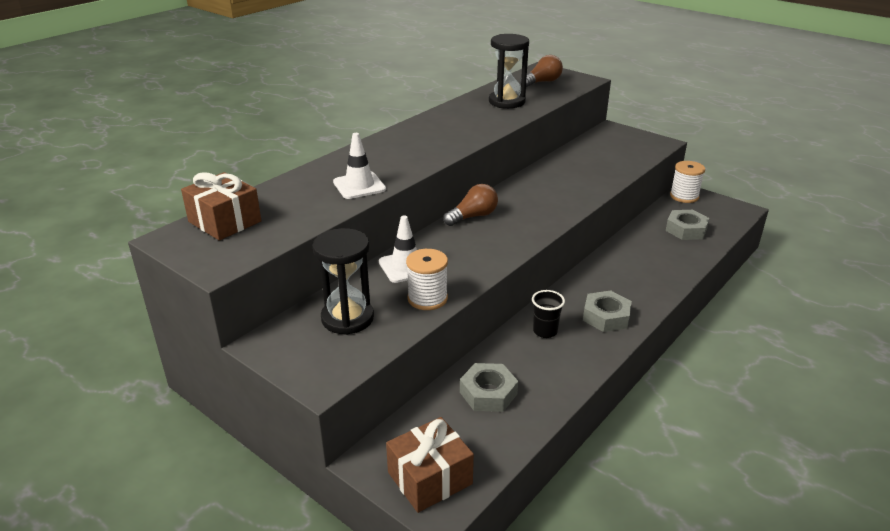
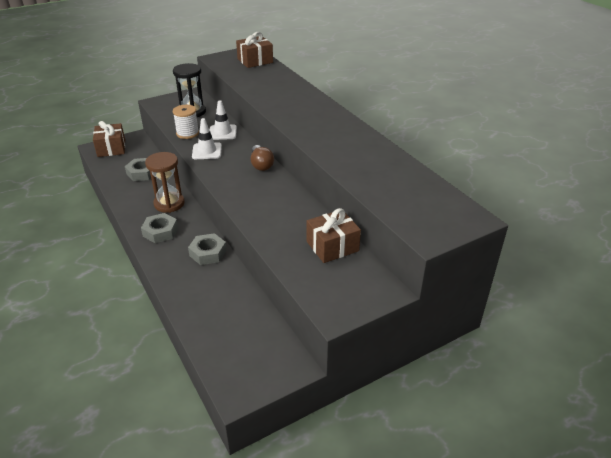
camera: 110 degrees right, 5 degrees up
white traffic cone [333,133,386,199] -> white traffic cone moved to [192,118,222,159]
black hourglass [489,34,529,108] -> none
brown light bulb [520,55,563,87] -> none
black cup [532,290,565,338] -> brown hourglass [145,152,185,213]
grey nut [666,210,710,240] -> grey nut moved to [188,233,227,265]
white spool [670,161,705,203] -> none
none -> brown gift [307,208,361,263]

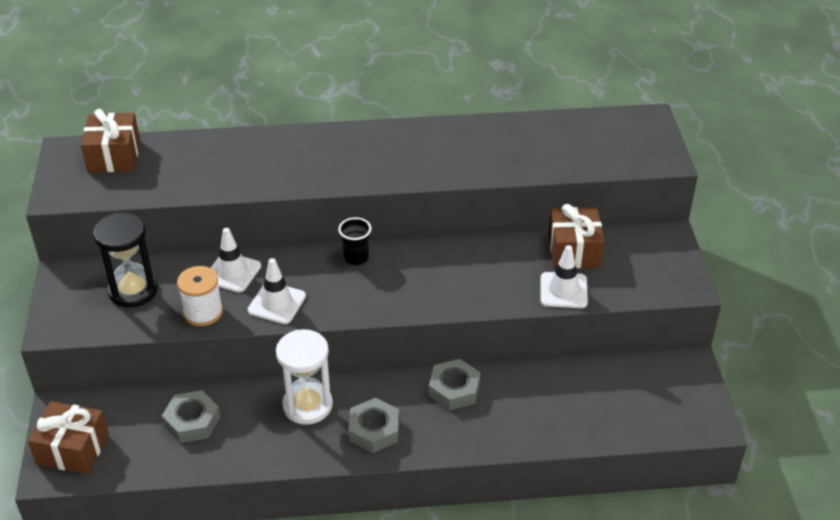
camera: 65 degrees left, 5 degrees up
brown hourglass [145,152,185,213] -> white hourglass [276,329,333,425]
brown light bulb [251,145,274,171] -> black cup [338,217,372,265]
none -> white traffic cone [541,245,588,308]

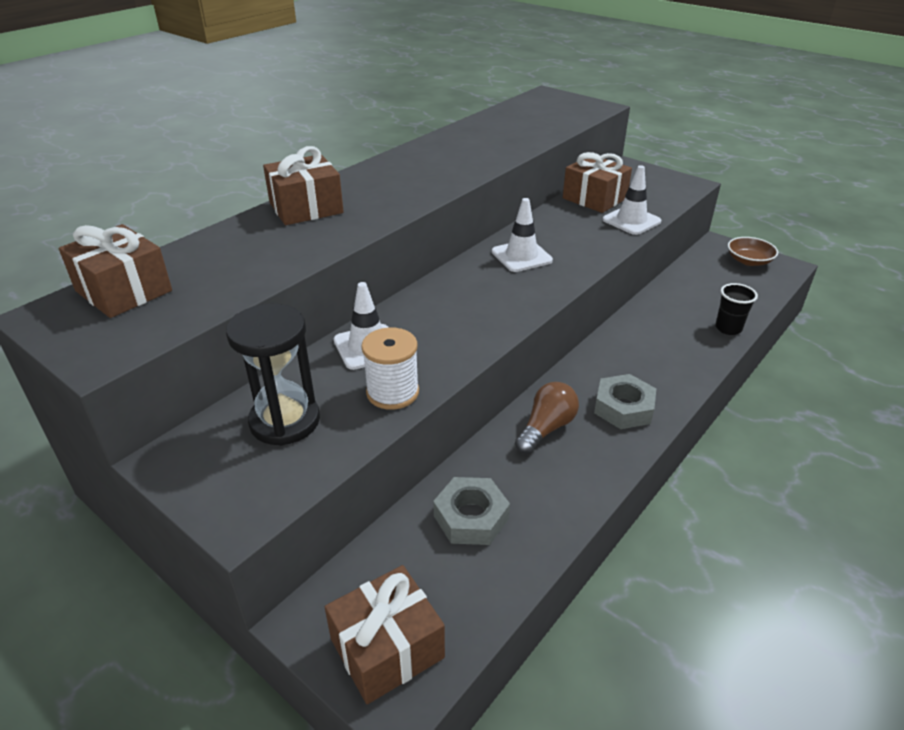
camera: 45 degrees left, 5 degrees down
white traffic cone [248,258,306,324] -> white traffic cone moved to [492,198,553,272]
white hourglass [276,329,333,425] -> brown light bulb [515,382,579,454]
black cup [338,217,372,265] -> black cup moved to [715,283,758,335]
grey nut [429,359,480,411] -> none
none -> brown gift [263,146,344,225]
none -> brown bowl [728,237,778,266]

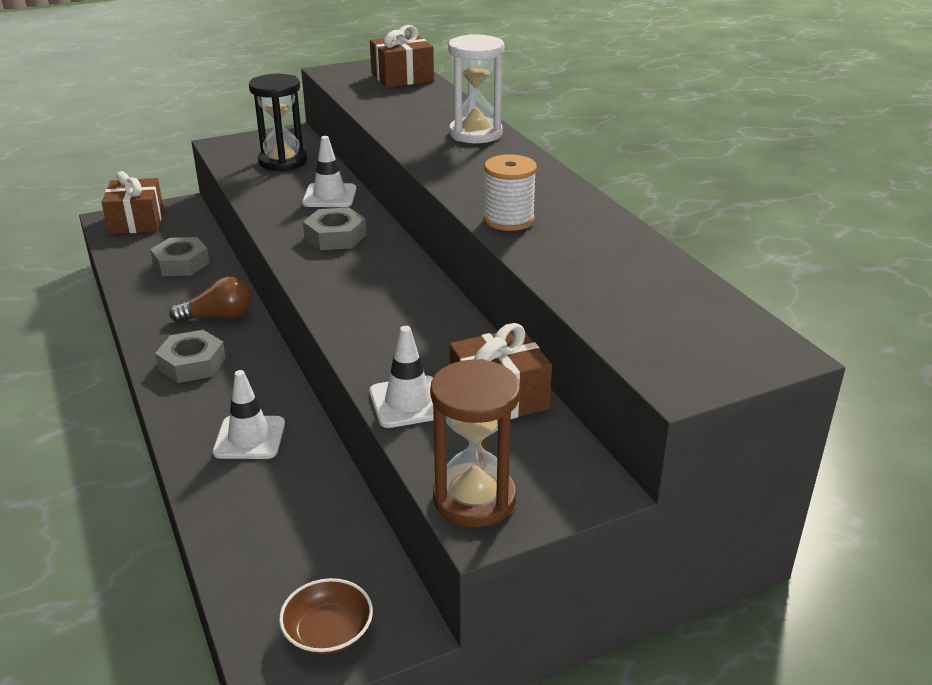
camera: 115 degrees right, 5 degrees down
brown gift [263,146,344,225] -> white hourglass [448,34,504,143]
white spool [361,328,419,410] -> white spool moved to [484,154,537,231]
white traffic cone [492,198,553,272] -> white traffic cone moved to [213,370,285,459]
brown light bulb [515,382,579,454] -> brown light bulb turned 75 degrees counterclockwise [169,277,251,323]
black cup [715,283,758,335] -> none
none -> grey nut [303,207,367,250]
none -> brown hourglass [430,359,520,527]

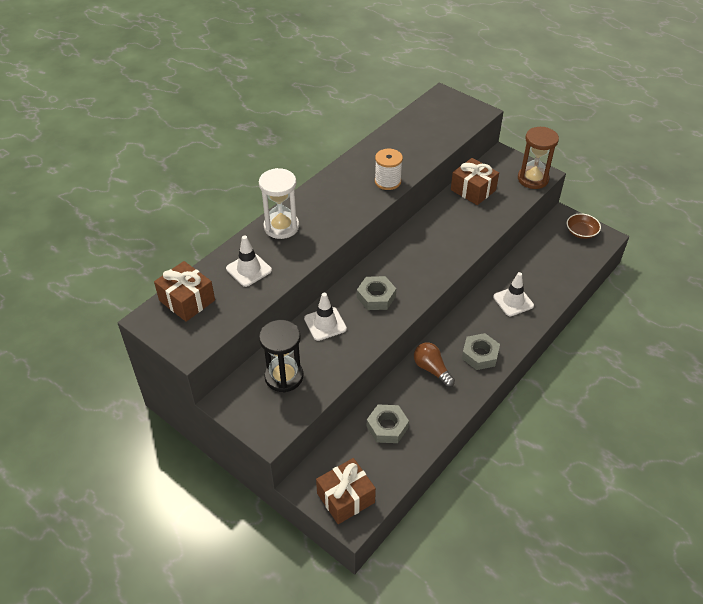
camera: 115 degrees left, 15 degrees up
white traffic cone [369,326,434,428] -> white traffic cone moved to [226,235,272,287]

